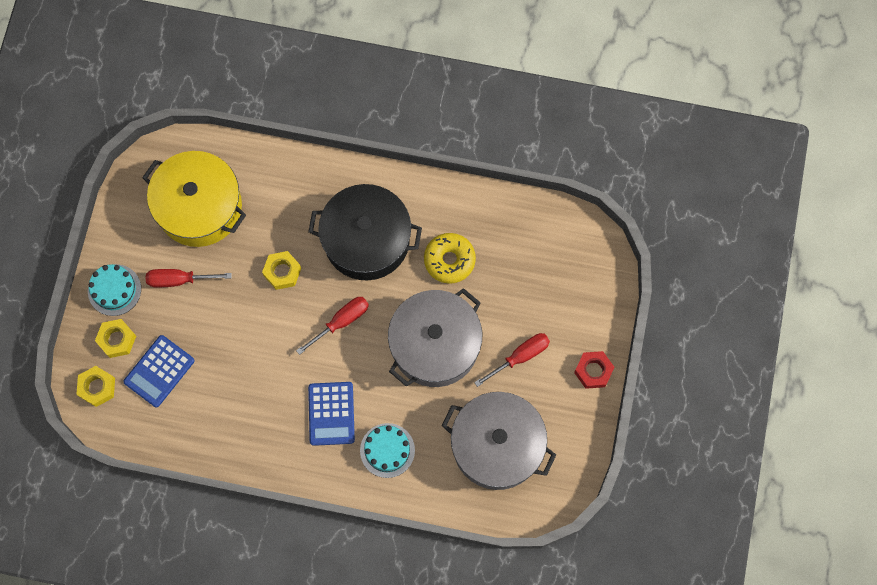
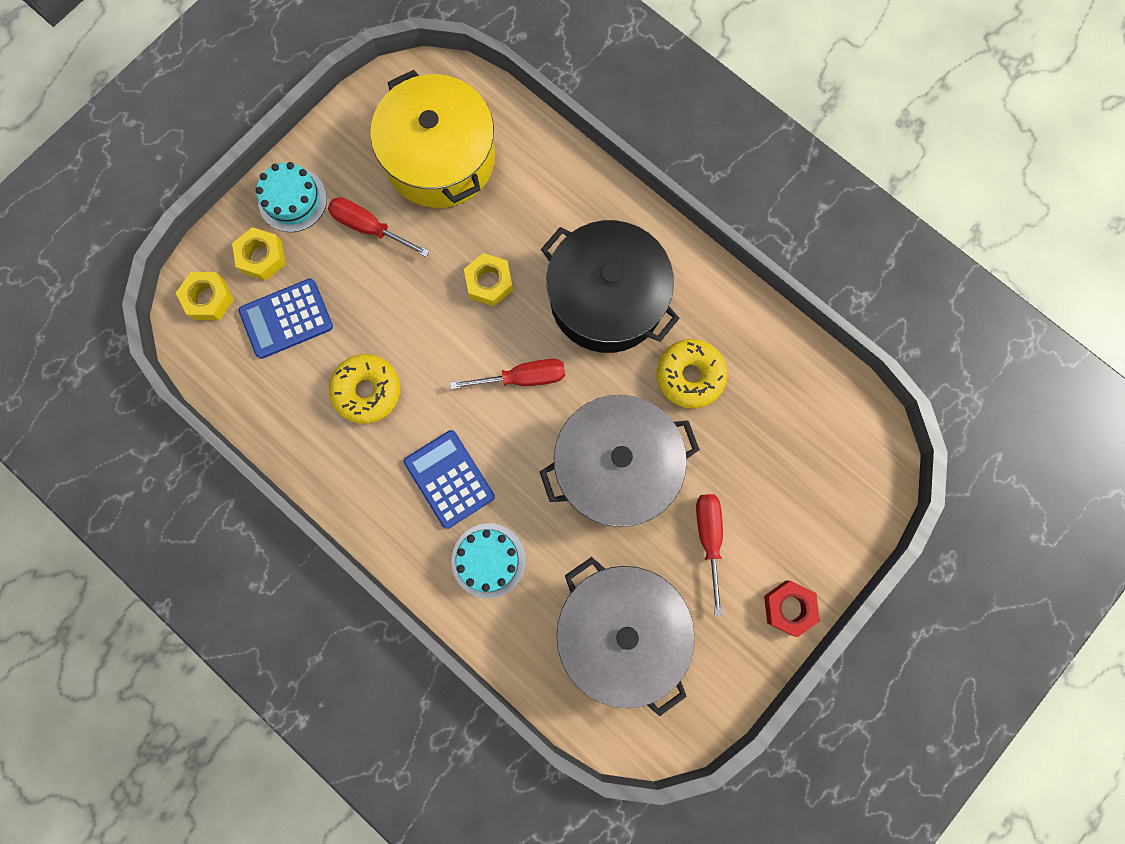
camera: 30 degrees right, 5 degrees up
blue calculator [308,382,355,446] -> blue calculator turned 120 degrees clockwise [404,430,495,529]
red screwdriver [474,333,550,387] -> red screwdriver turned 90 degrees counterclockwise [696,494,723,616]
none -> yellow donut [329,354,400,424]

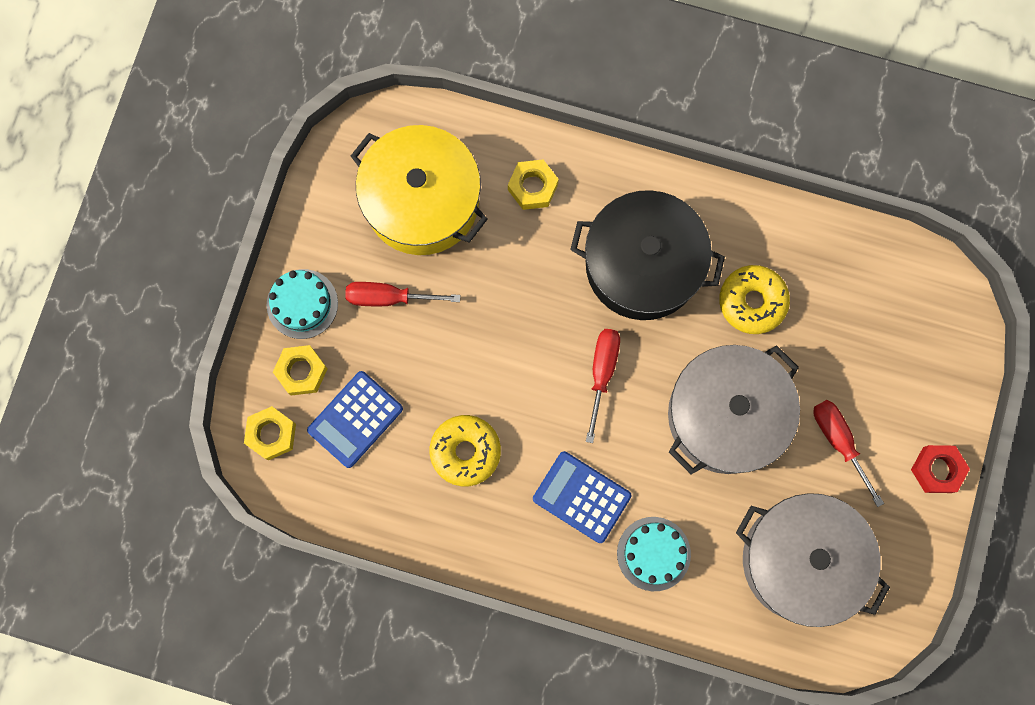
camera: 25 degrees left, 0 degrees up
red screwdriver [450,359,565,389] -> red screwdriver turned 45 degrees counterclockwise [586,329,620,443]
yellow nut [464,253,513,306] -> yellow nut moved to [508,160,559,210]

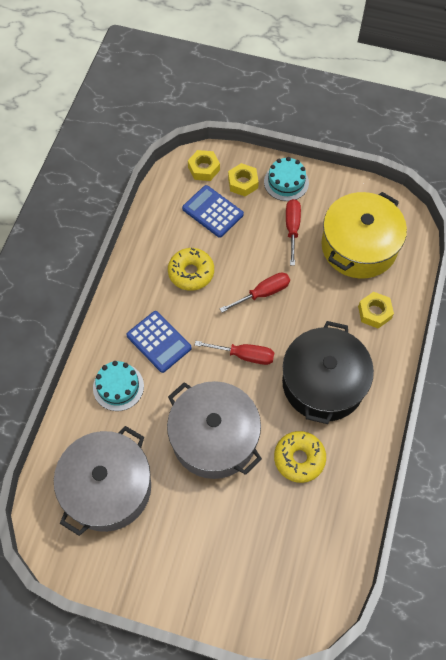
camera: 90 degrees right, 15 degrees down
blue calculator [533,451,632,543] -> blue calculator turned 105 degrees clockwise [126,311,192,373]
red screwdriver [813,400,884,507] -> red screwdriver moved to [219,272,290,312]
red nut [911,445,970,493] -> none

